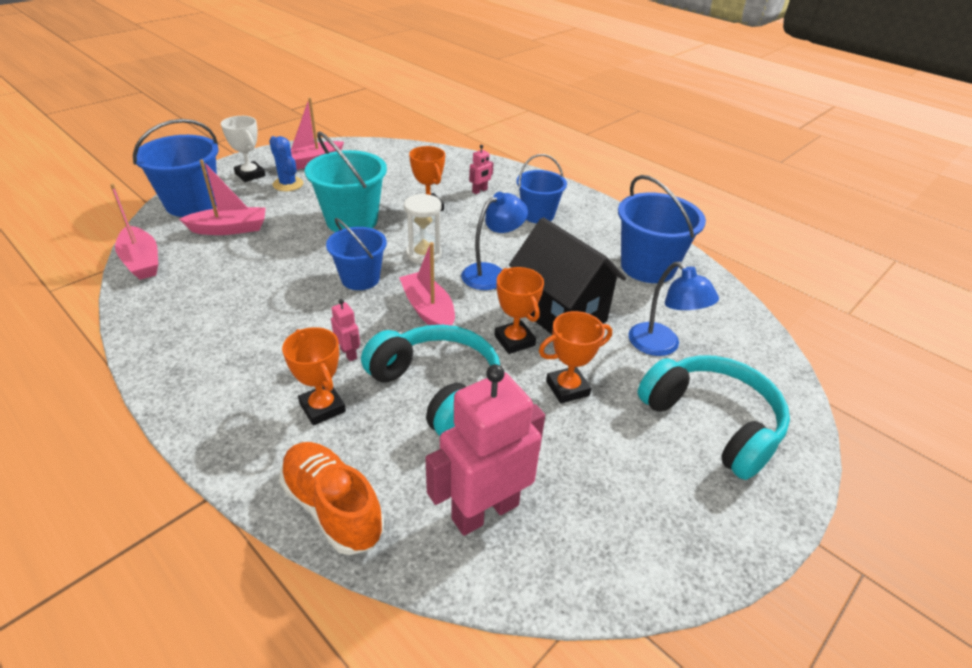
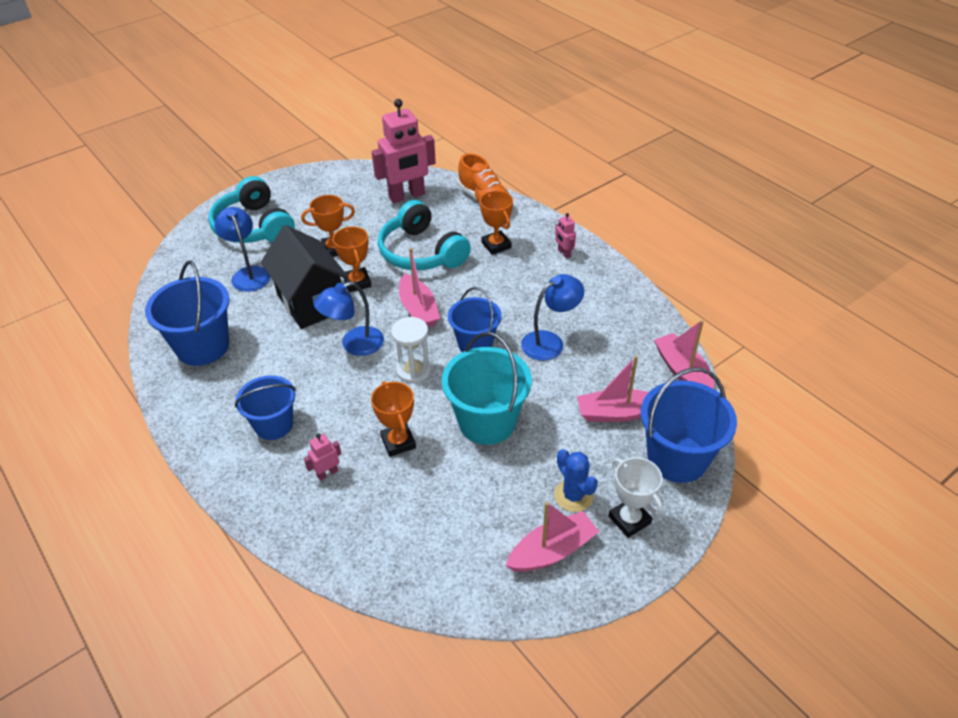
camera: 170 degrees left, 5 degrees up
pink robot [331,299,360,361] -> pink robot moved to [555,213,576,259]
none -> blue lamp [521,274,584,361]

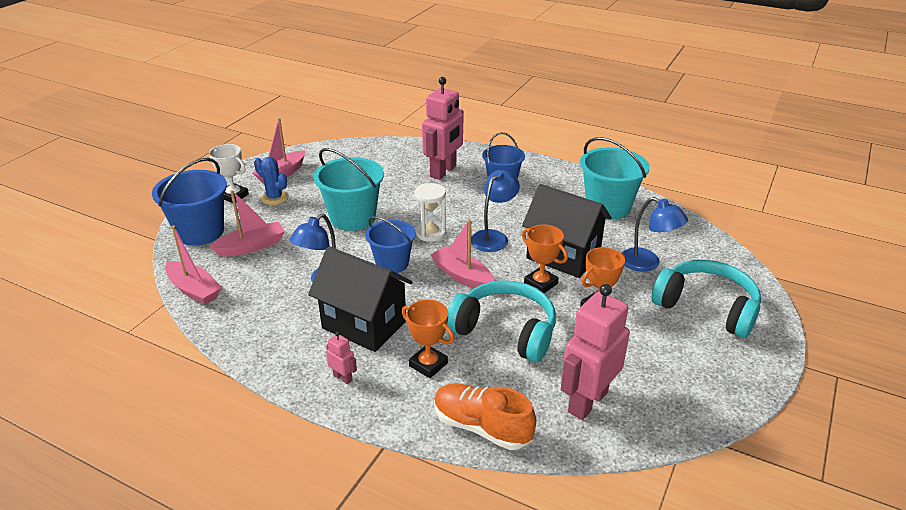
camera: 155 degrees right, 10 degrees down
blue bucket [145,261,230,366] -> turquoise bucket [580,137,649,219]
pink robot [304,433,341,481] -> pink robot [422,77,463,180], size x2.33
orange trophy [371,381,416,457] -> none
none -> black house [308,246,413,352]

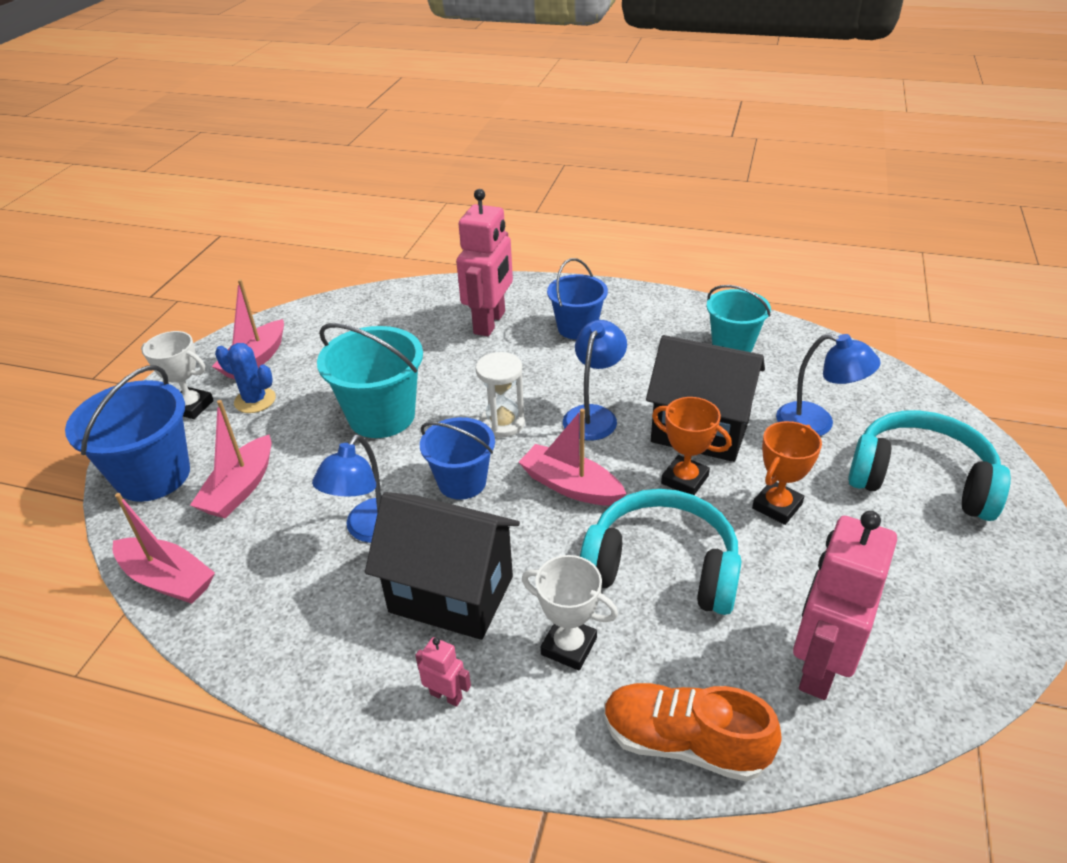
camera: 10 degrees left, 5 degrees up
pink boat [209,190,285,257] -> pink boat turned 150 degrees clockwise [190,400,271,518]
orange trophy [402,299,454,378] -> white trophy [522,555,618,670]
turquoise bucket [580,137,649,219] -> turquoise bucket [707,285,771,352], size x0.67

